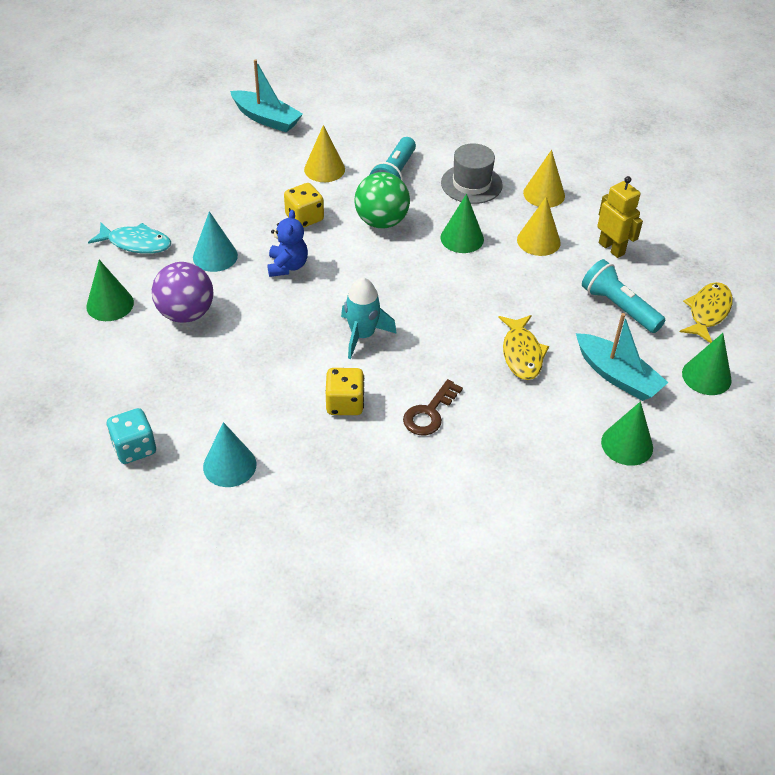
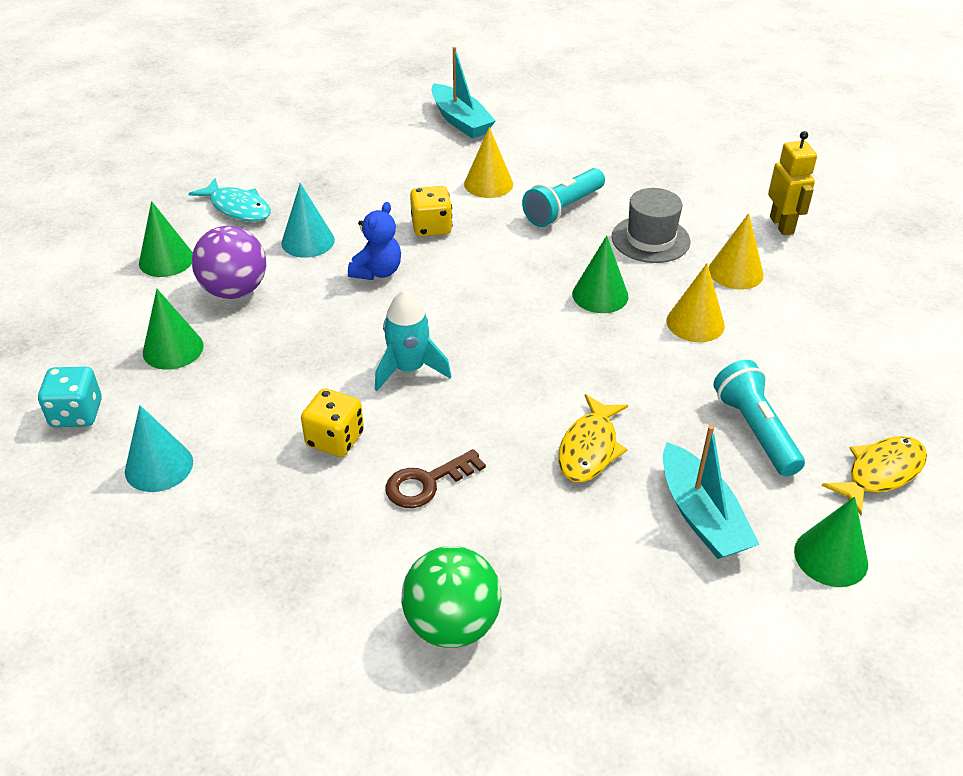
camera: 25 degrees right, 5 degrees down
green ball [354,172,410,229] -> green ball moved to [401,546,501,648]
yellow robot [597,176,643,258] -> yellow robot moved to [768,131,817,235]
green cone [601,401,653,466] -> green cone moved to [143,289,204,370]

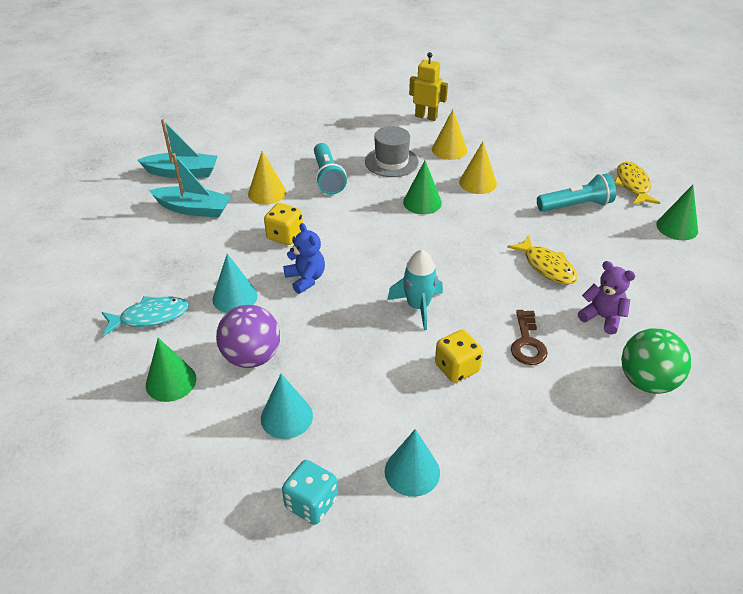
camera: 55 degrees left, 0 degrees up
green cone [143,289,204,370] -> turquoise cone [261,374,313,439]
turquoise boat [663,425,760,559] -> turquoise boat moved to [149,153,231,218]
turquoise flashlight [713,360,805,476] -> turquoise flashlight turned 150 degrees clockwise [537,173,616,212]
none -> purple teddy bear [578,261,635,334]

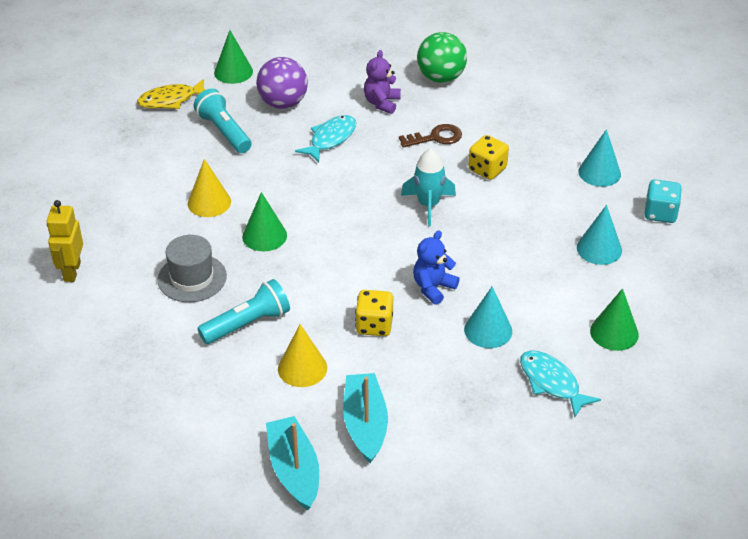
camera: 110 degrees left, 0 degrees up
purple ball [216,305,280,368] -> purple ball moved to [256,57,308,109]
yellow cone [432,109,467,160] -> none
yellow fish [507,236,577,284] -> turquoise fish [295,115,356,162]

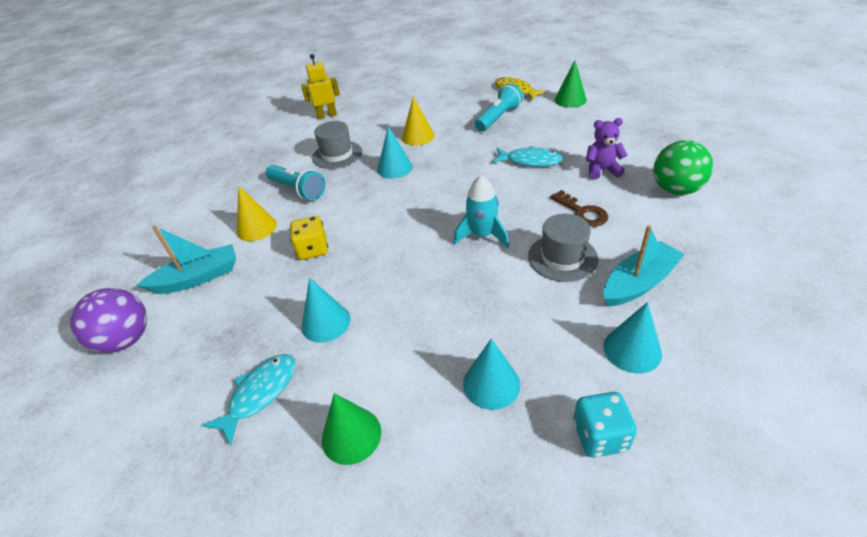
camera: 75 degrees right, 0 degrees up
green cone [242,192,287,251] -> turquoise cone [377,127,413,179]
purple ball [256,57,308,109] -> purple ball moved to [70,288,147,353]
turquoise boat [266,416,319,510] -> turquoise boat moved to [604,225,685,307]
blue teddy bear [413,231,460,305] -> none
yellow dice [468,135,509,180] -> grey hat [528,214,598,282]

